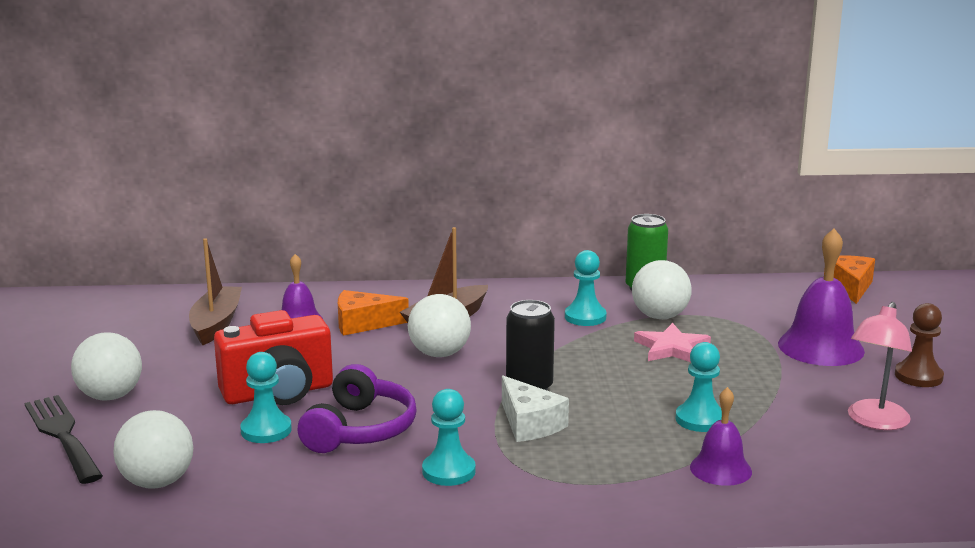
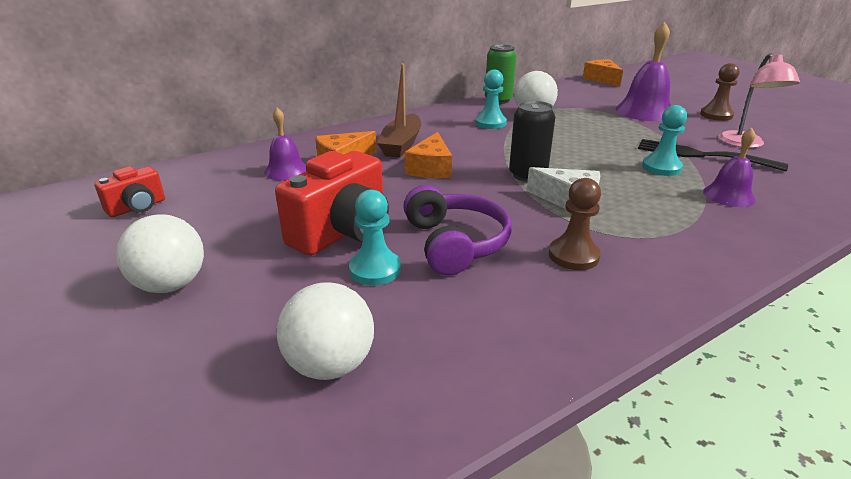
camera: 30 degrees left, 10 degrees up
black fork [24,395,103,484] -> black fork moved to [638,139,788,171]
brown boat [189,238,242,345] -> none
white ball [408,294,471,357] -> orange cheese [405,132,452,178]
turquoise pawn [422,389,476,486] -> brown pawn [549,178,601,270]
pink star [634,323,711,362] -> none
none -> red camera [94,166,165,217]

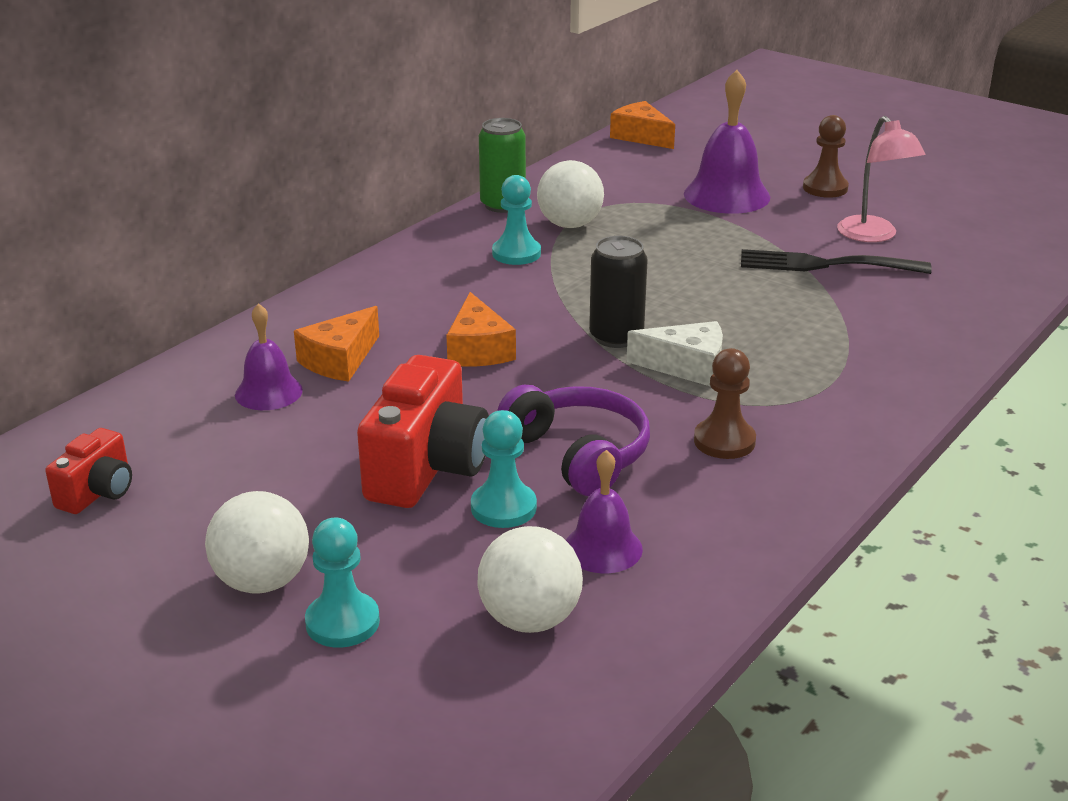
camera: 20 degrees left, 0 degrees up
brown boat [377,64,421,158] -> none
turquoise pawn [642,105,687,176] -> turquoise pawn moved to [305,517,380,648]
purple bell [703,128,756,207] -> purple bell moved to [566,450,643,573]

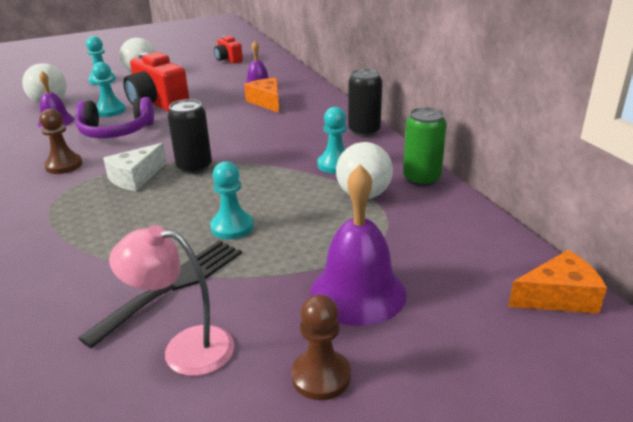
camera: 120 degrees right, 0 degrees up
orange cheese [446,292,516,367] -> none
none -> turquoise pawn [210,161,254,239]
none -> black can [348,69,382,137]

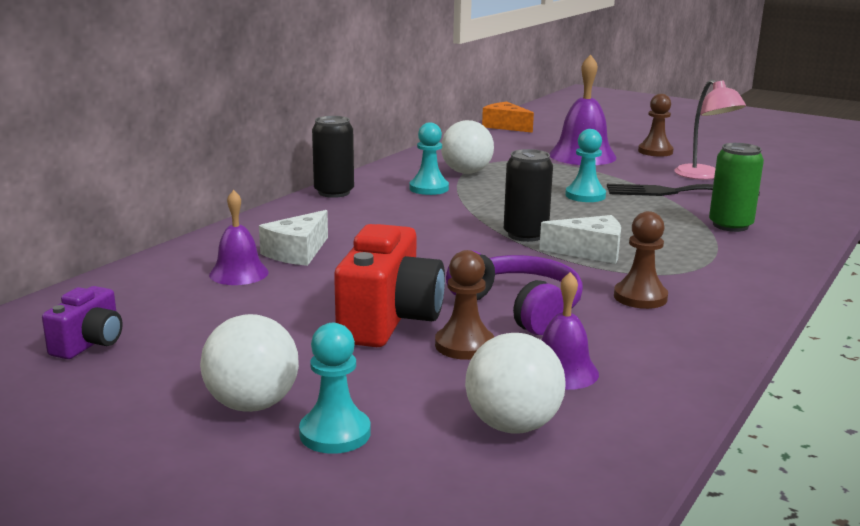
camera: 125 degrees left, 10 degrees down
turquoise pawn [92,62,126,117] -> brown pawn [435,250,494,360]
red camera [214,36,243,64] -> purple camera [42,286,123,359]
orange cheese [244,78,279,113] -> white cheese [259,210,328,266]
green can [403,107,447,186] -> green can moved to [709,143,764,232]

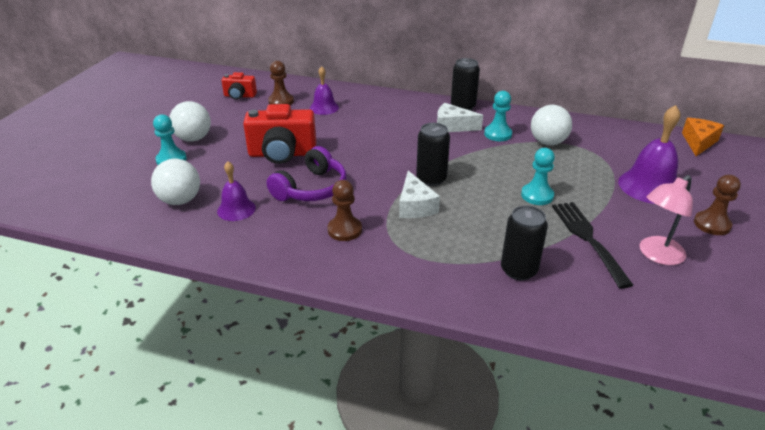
camera: 75 degrees right, 15 degrees up
purple camera [42,286,123,359] -> red camera [221,72,257,100]
white cheese [259,210,328,266] -> white cheese moved to [437,103,483,132]
brown pawn [435,250,494,360] -> brown pawn moved to [268,61,294,105]
green can [709,143,764,232] -> black can [501,205,548,280]

